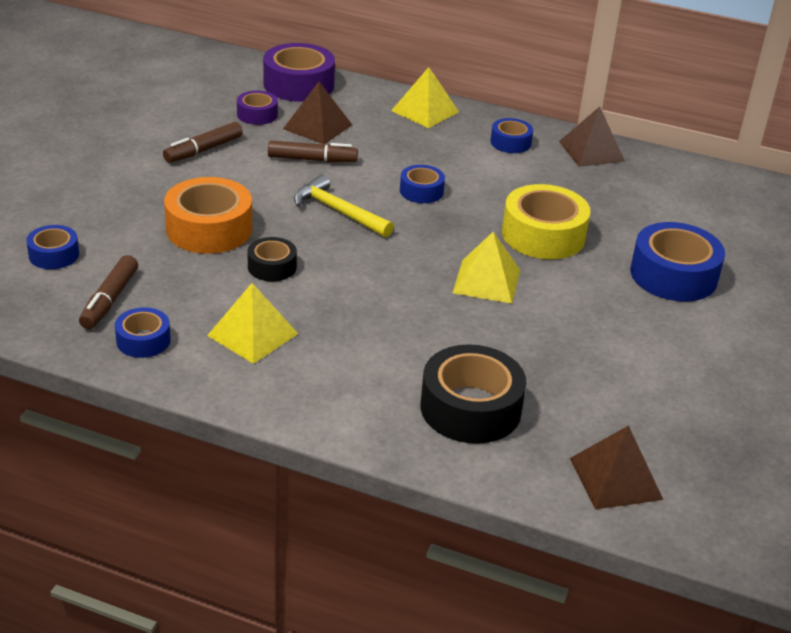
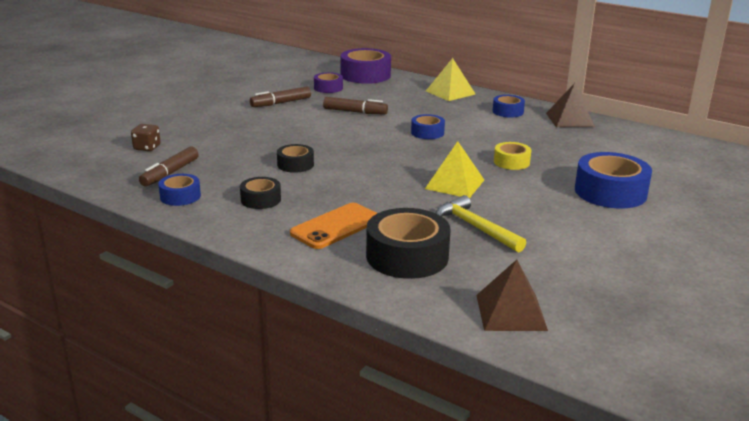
camera: 15 degrees right, 10 degrees down
blue tape [26,225,79,269] -> brown dice [131,124,161,151]
orange tape [164,177,252,254] -> none
yellow pyramid [207,283,298,364] -> black tape [240,177,281,209]
brown pyramid [283,82,352,144] -> none
yellow hammer [294,175,394,238] -> yellow hammer moved to [436,195,526,253]
yellow tape [502,184,591,259] -> yellow tape [494,142,531,170], size x0.55
none -> orange phone [290,203,377,249]

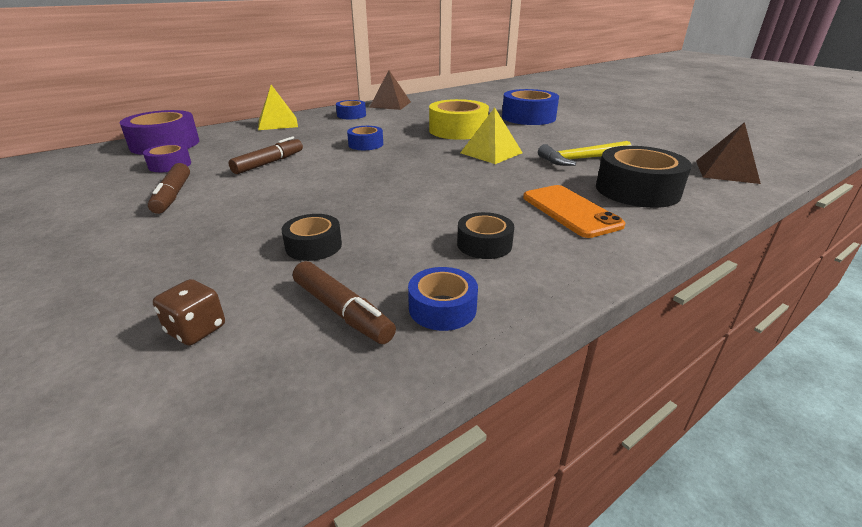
camera: 70 degrees left, 5 degrees up
black tape [277,144,314,173] -> black tape moved to [282,214,342,261]
yellow tape [494,142,531,170] -> yellow tape [429,99,489,140], size x1.82

